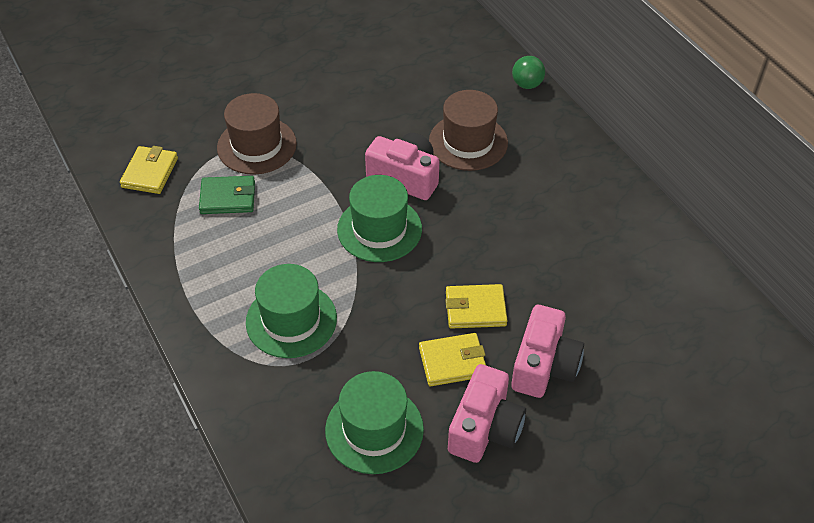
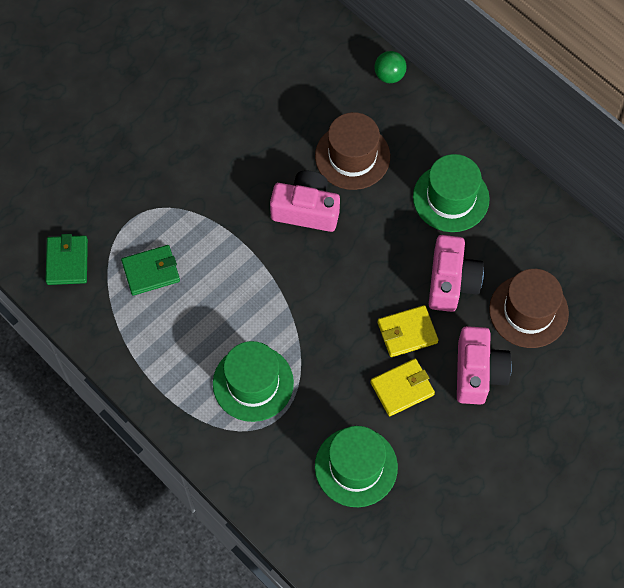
camera: 15 degrees left, 15 degrees up
yellow wallet [120,146,178,194] -> green wallet [45,234,88,285]
brown hat [217,93,297,175] -> brown hat moved to [489,269,569,348]
green hat [337,175,422,262] -> green hat moved to [413,154,490,232]
pink camera [448,364,526,463] -> pink camera moved to [429,235,484,312]

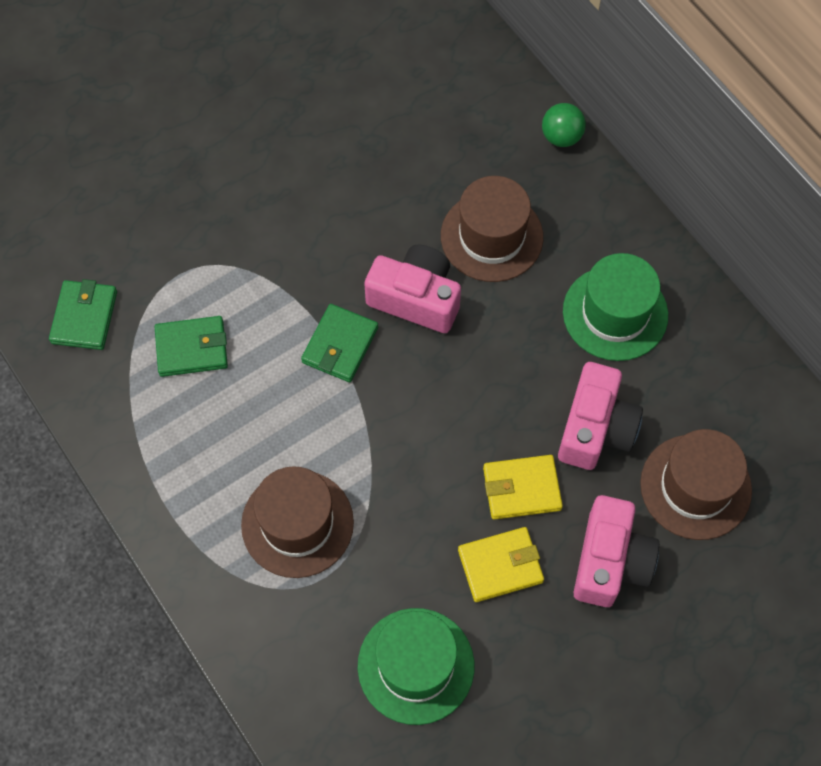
camera: 10 degrees right, 0 degrees up
green hat [213,341,294,422] -> brown hat [241,466,354,578]
none -> green wallet [301,304,378,382]

